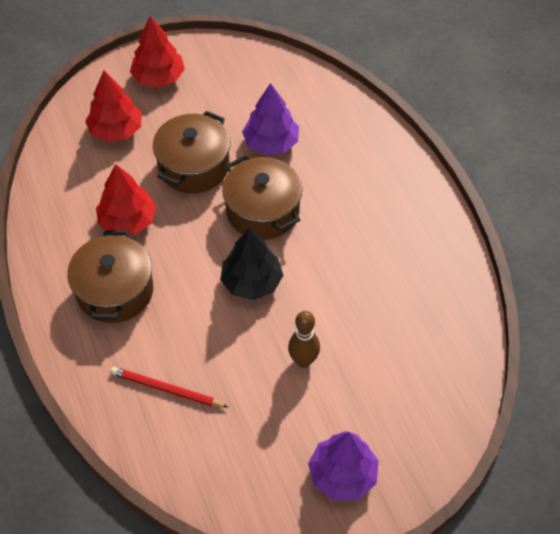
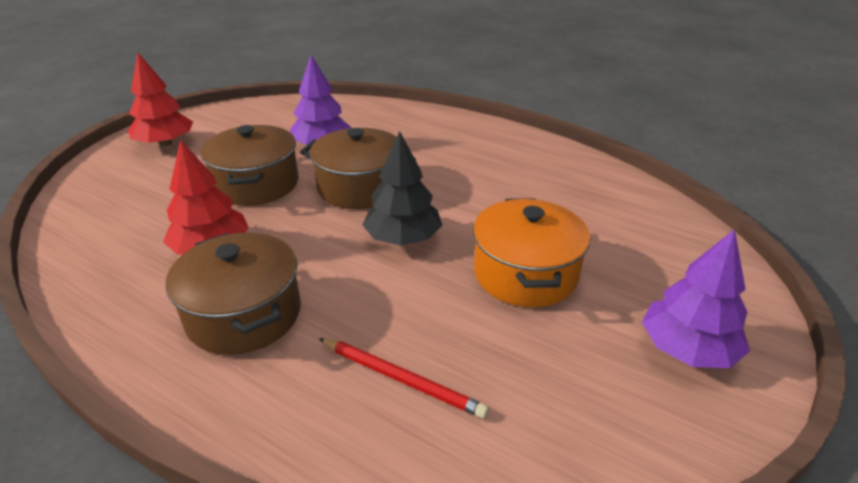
camera: 35 degrees left, 20 degrees down
red tree [85,71,142,142] -> none
red pencil [110,367,228,407] -> red pencil turned 135 degrees counterclockwise [319,338,489,418]
brown bowling pin [288,311,320,368] -> orange pot [473,198,590,307]

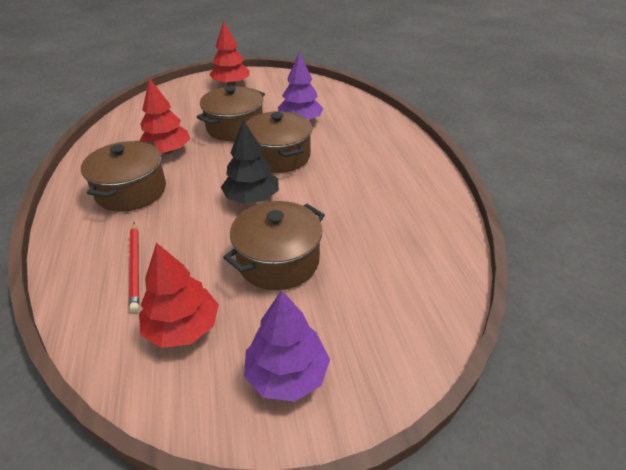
camera: 45 degrees right, 5 degrees up
orange pot [473,198,590,307] -> brown pot [223,201,325,290]
none -> red tree [139,243,219,348]

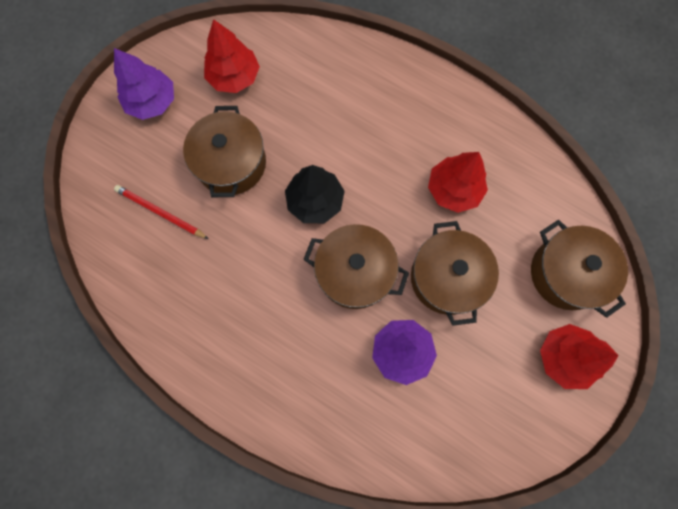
camera: 135 degrees right, 35 degrees up
brown pot [81,141,166,212] -> brown pot moved to [531,220,628,318]
red pencil [129,222,139,312] -> red pencil moved to [114,185,209,239]

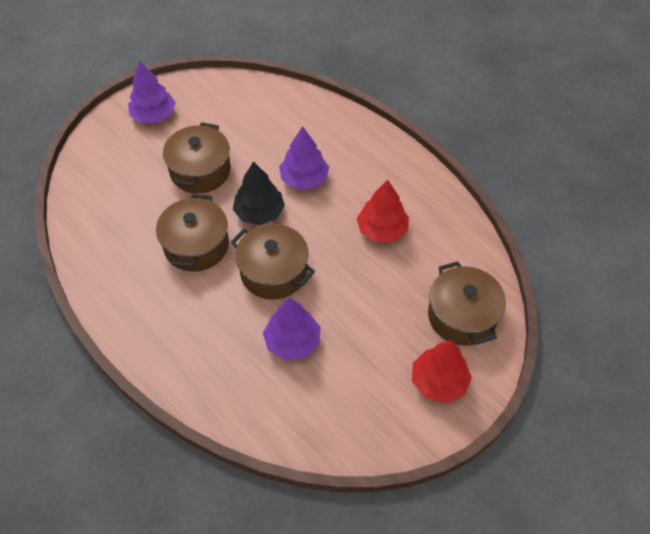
camera: 15 degrees right, 20 degrees down
red pencil [114,185,209,239] -> none
red tree [204,19,260,93] -> none
brown pot [411,221,499,326] -> brown pot moved to [156,194,229,272]
none -> purple tree [279,126,329,189]

